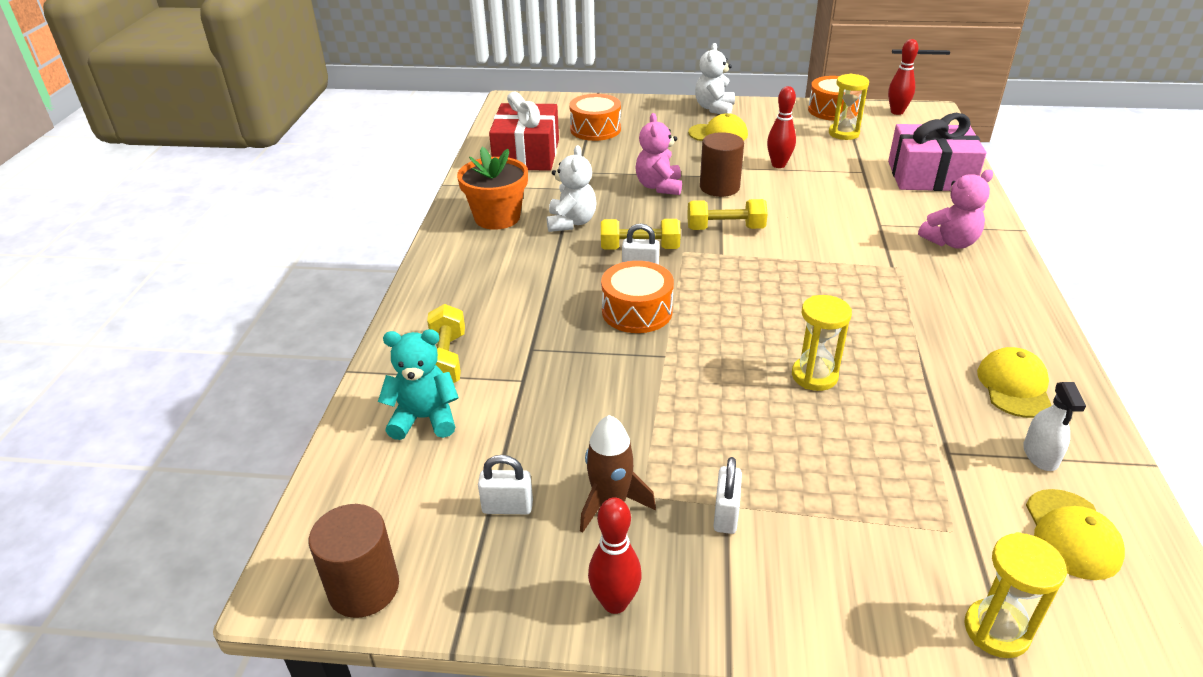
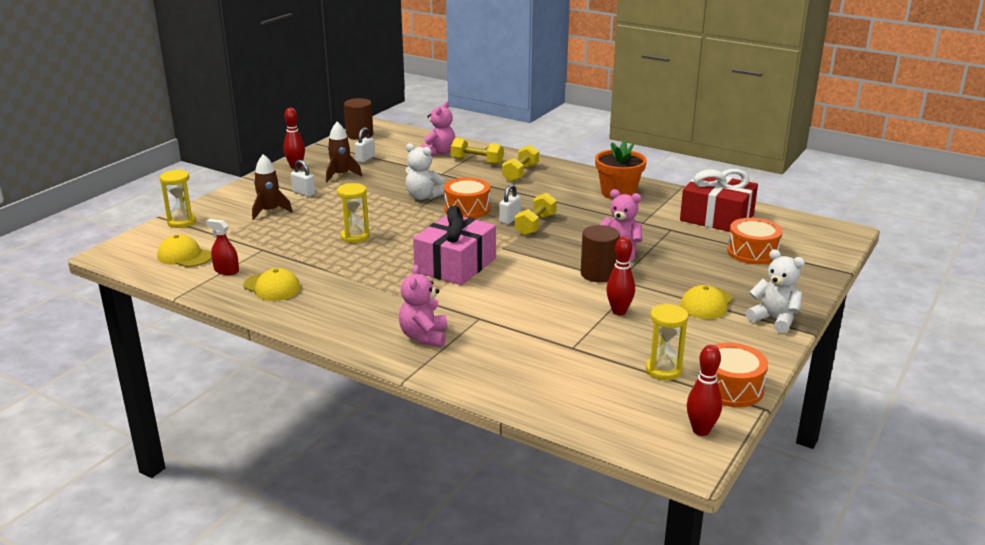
camera: 115 degrees right, 10 degrees down
turquoise teddy bear [378,329,459,440] -> pink teddy bear [420,101,455,156]
white teddy bear [547,145,596,232] -> white teddy bear moved to [406,143,445,200]
yellow dumbbell [687,199,768,230] -> yellow dumbbell moved to [502,145,539,182]
pink gift [888,113,986,191] -> pink gift moved to [413,205,496,285]
white spray bottle [1023,382,1086,471] -> red spray bottle [206,219,239,275]
none -> brown rocket [252,154,293,220]

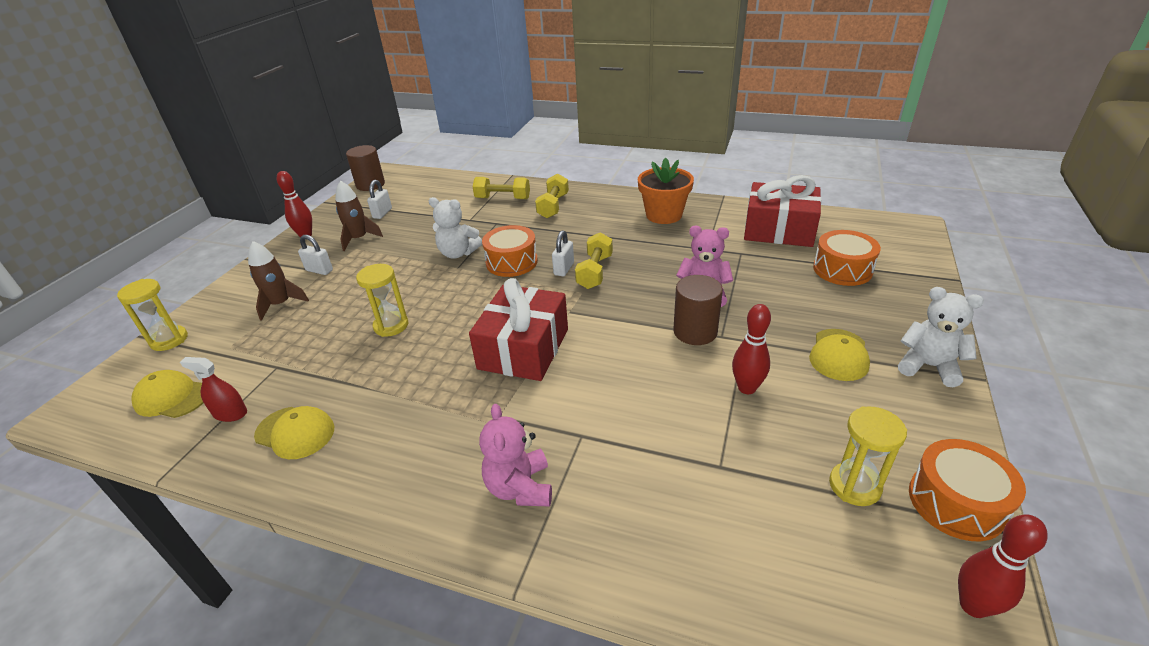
camera: 10 degrees left, 10 degrees up
pink gift [413,205,496,285] -> red gift [469,278,568,381]
pink teddy bear [420,101,455,156] -> none

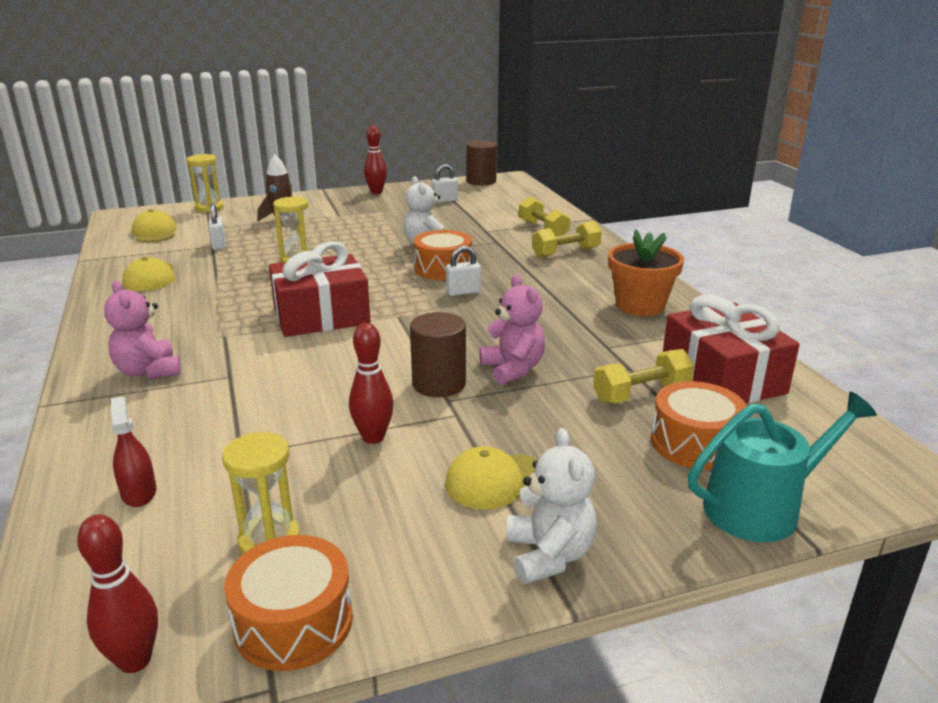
camera: 50 degrees right, 10 degrees down
red spray bottle [180,357,247,422] -> red spray bottle moved to [111,396,156,507]
white padlock [298,235,333,275] -> white padlock moved to [208,203,226,250]
brown rocket [335,181,383,251] -> none
pink teddy bear [479,404,552,507] -> pink teddy bear turned 75 degrees counterclockwise [104,281,181,379]
yellow dumbbell [575,232,613,289] -> yellow dumbbell moved to [593,349,694,403]
none -> turquoise watering can [688,392,877,542]

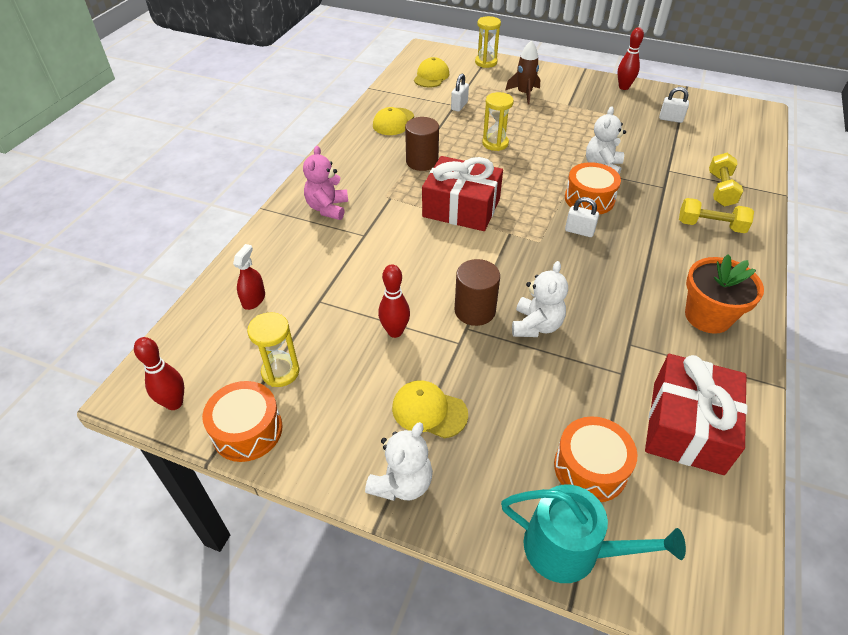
camera: 40 degrees right, 20 degrees up
brown cylinder [466,140,497,185] -> brown cylinder moved to [405,117,439,171]
pink teddy bear [479,275,545,385] -> white teddy bear [512,261,568,337]
yellow dumbbell [593,349,694,403] -> none

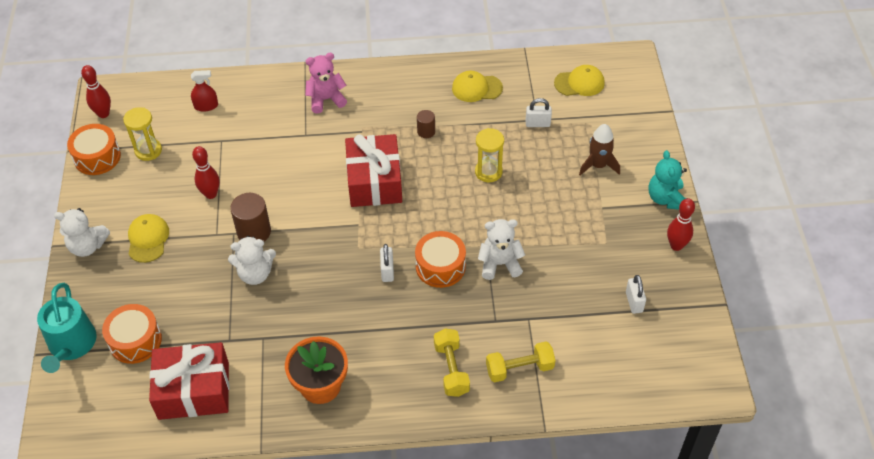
camera: 65 degrees right, 5 degrees up
brown cylinder [405,117,439,171] -> brown cylinder [417,110,435,138], size x0.57
yellow hourglass [475,16,501,68] -> none
none -> turquoise teddy bear [649,150,687,210]

